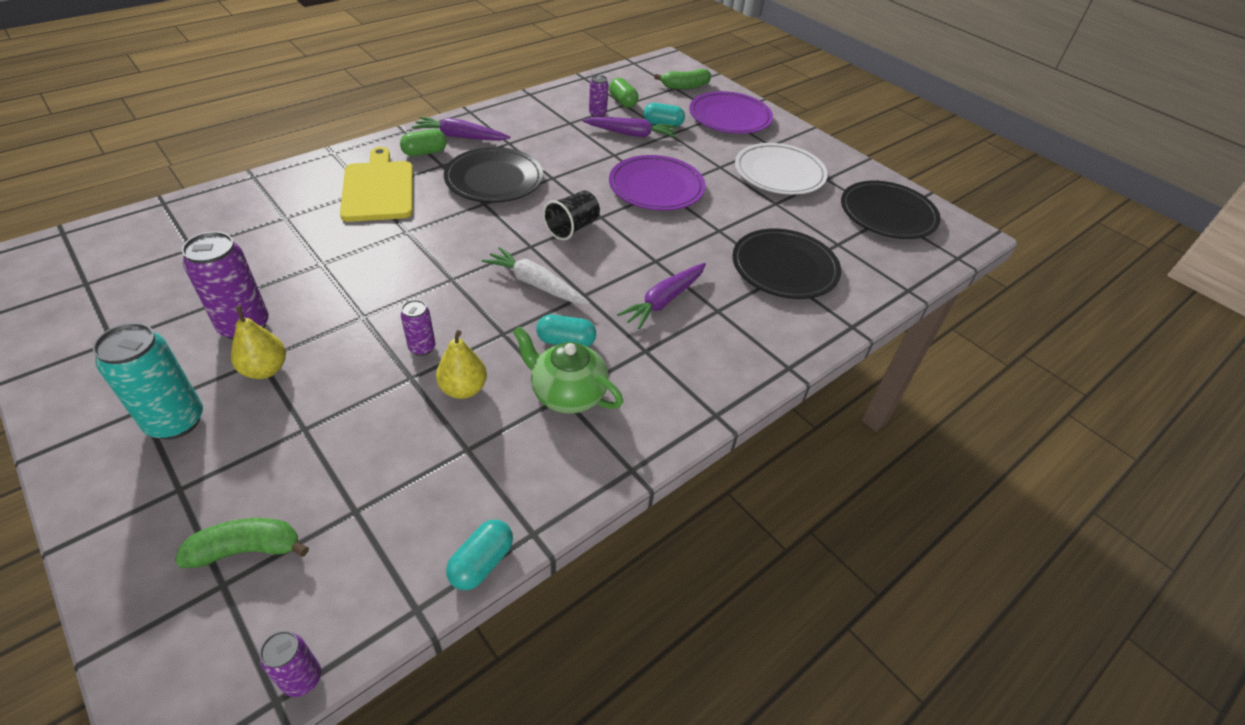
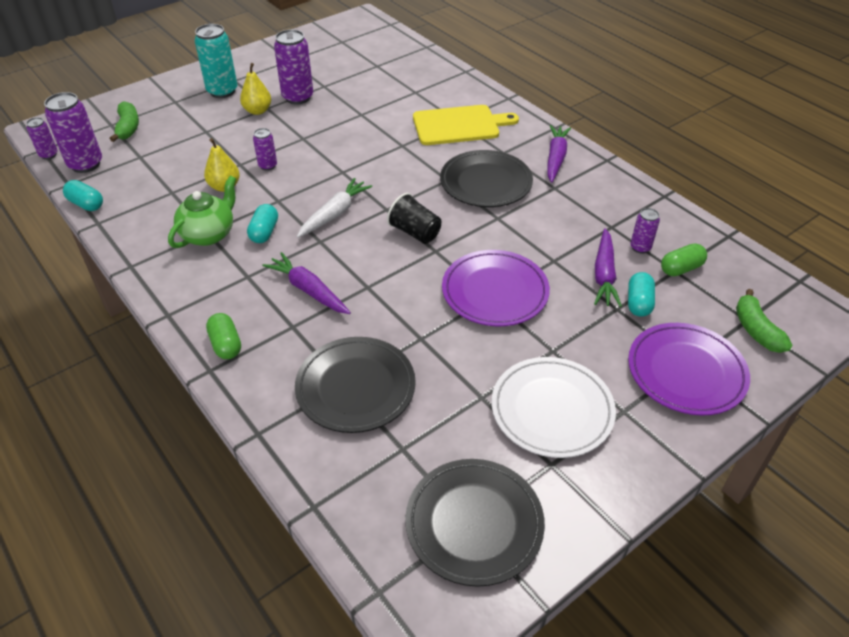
camera: 95 degrees right, 0 degrees up
green capsule [400,129,447,156] -> green capsule moved to [206,313,241,359]
none -> purple can [44,92,102,173]

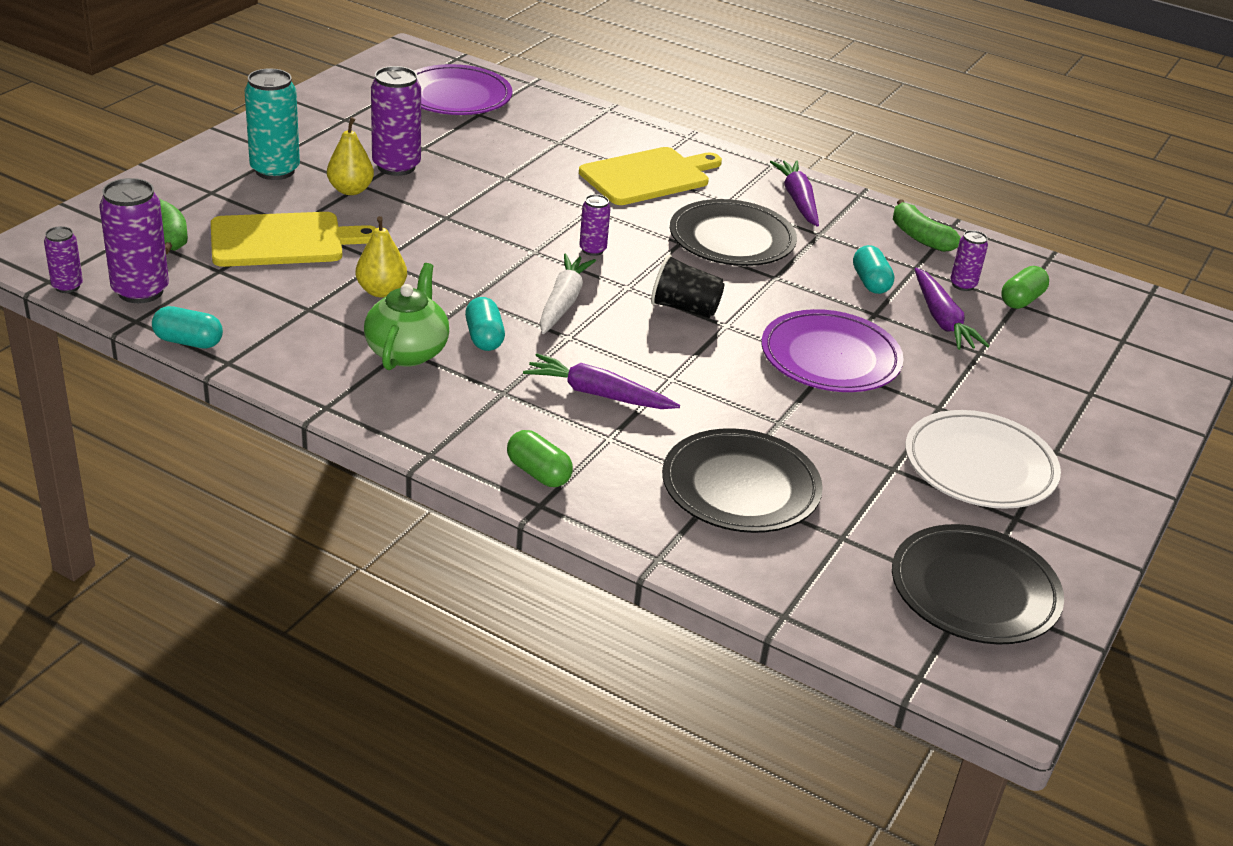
camera: 25 degrees left, 10 degrees down
purple can [253,128,277,171] -> purple can moved to [579,194,611,256]
turquoise capsule [628,272,655,317] -> turquoise capsule moved to [853,245,894,294]
purple plate [628,323,750,416] -> purple plate moved to [414,64,512,115]
green banana [736,289,792,353] -> green banana moved to [893,199,961,252]
none -> yellow cutting board [211,212,376,267]

